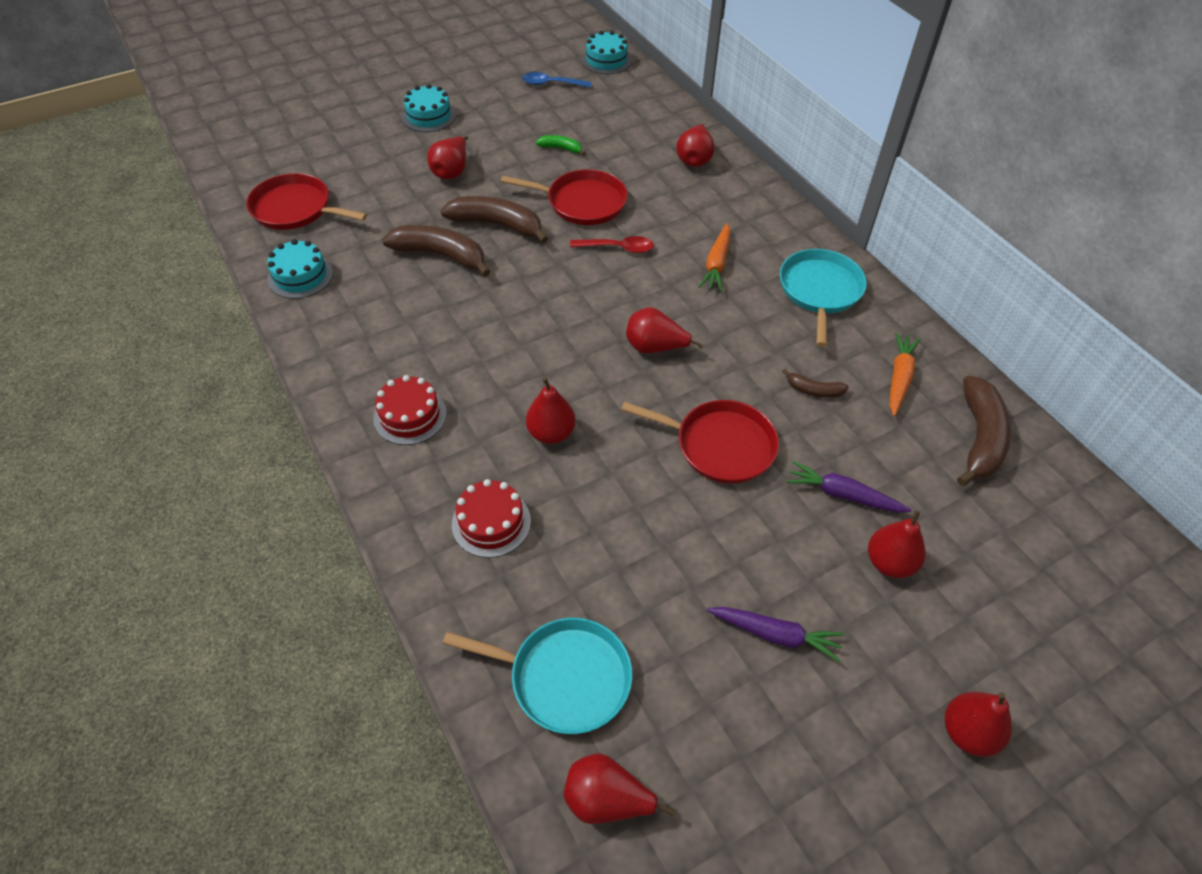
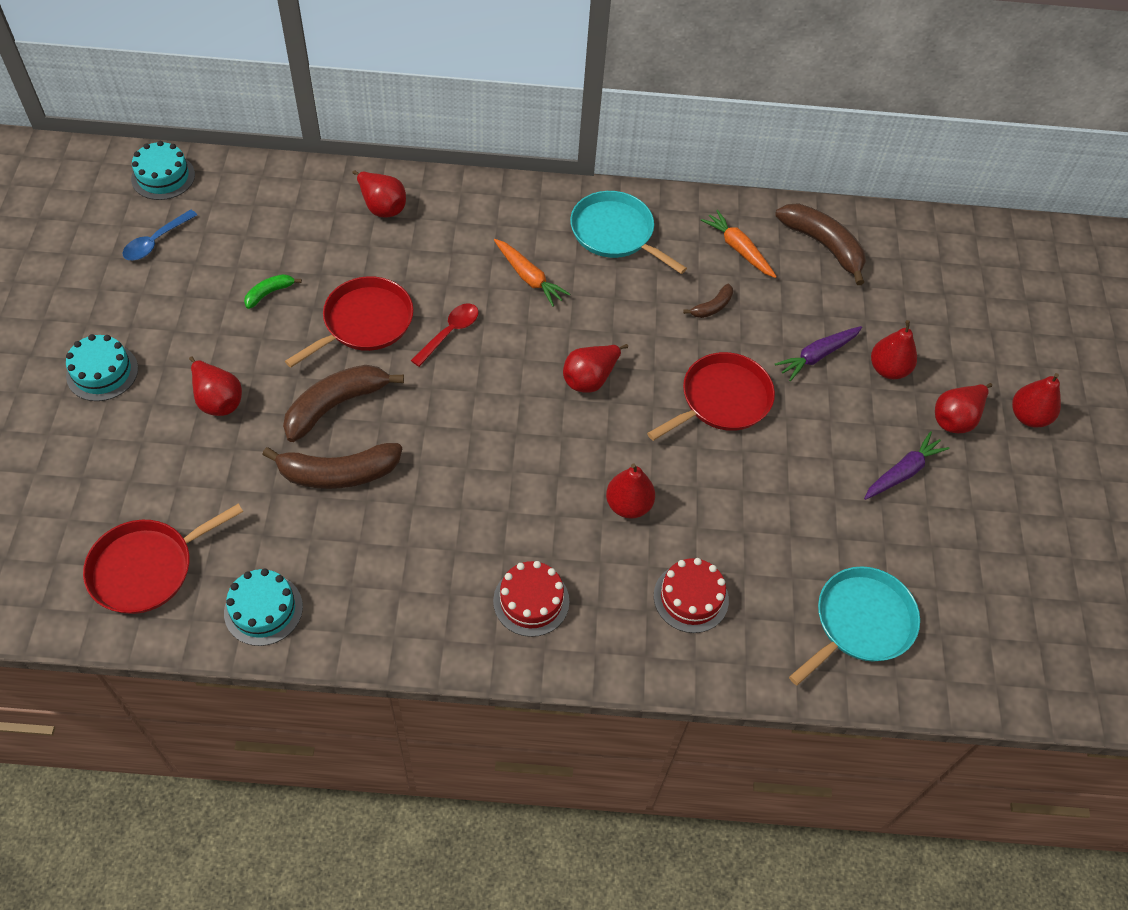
camera: 60 degrees left, 5 degrees up
brown banana [382,225,490,276] -> brown banana turned 150 degrees counterclockwise [262,443,402,489]
red pear [564,754,675,824] -> red pear moved to [935,383,992,433]

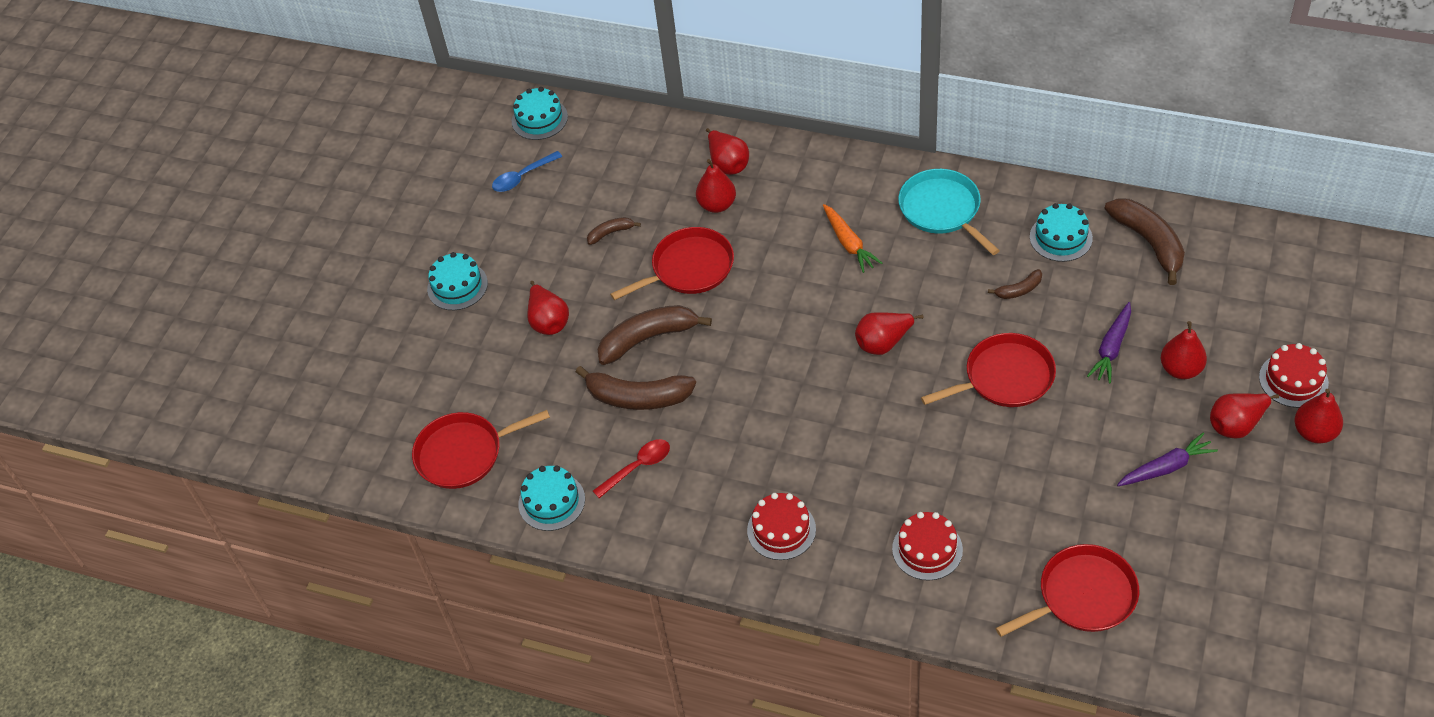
camera: 25 degrees right, 5 degrees down
green banana [244,274,302,309] -> brown banana [587,217,641,245]
red spoon [411,303,479,367] -> red spoon moved to [593,439,670,498]
red pear [606,463,655,519] -> red pear moved to [696,159,736,213]
orange carrot [701,210,777,278] -> turquoise cake [1030,203,1093,262]
purple carrot [775,326,862,381] -> purple carrot turned 45 degrees counterclockwise [1087,302,1131,384]
turquoise pan [789,566,920,685] -> red pan [995,544,1139,637]
none -> red cake [1259,343,1329,408]

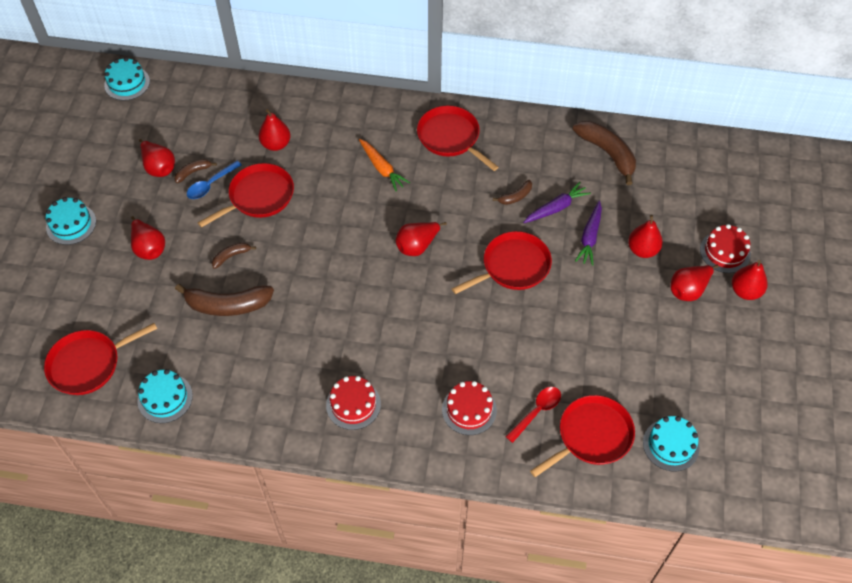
camera: 15 degrees left, 5 degrees up
blue spoon [492,151,562,192] -> blue spoon moved to [187,161,242,199]
red spoon [593,439,670,498] -> red spoon moved to [506,387,561,443]
brown banana [598,305,712,365] -> brown banana [212,242,256,269], size x0.50
red pear [706,128,749,175] -> red pear moved to [139,139,175,177]
turquoise pan [898,169,1000,255] -> red pan [417,106,499,171]
turquoise cake [1030,203,1093,262] -> turquoise cake moved to [643,416,699,471]
purple carrot [1117,433,1218,486] -> purple carrot moved to [523,182,591,223]

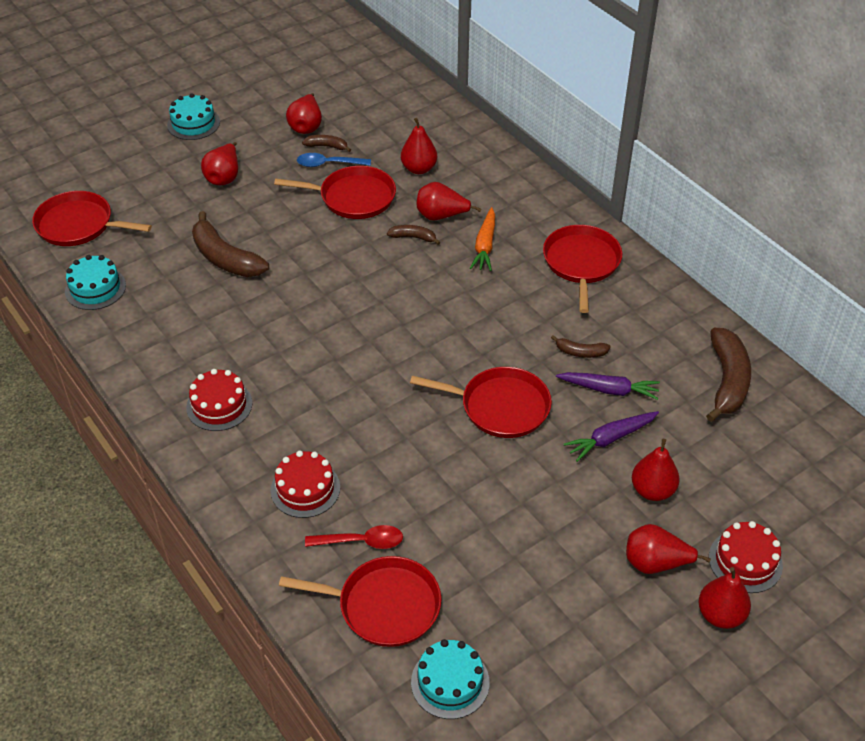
camera: 45 degrees right, 10 degrees down
turquoise cake [104,57,150,101] -> none
brown banana [212,242,256,269] -> brown banana moved to [387,225,440,245]
red pear [396,222,447,256] -> red pear moved to [417,182,481,220]

